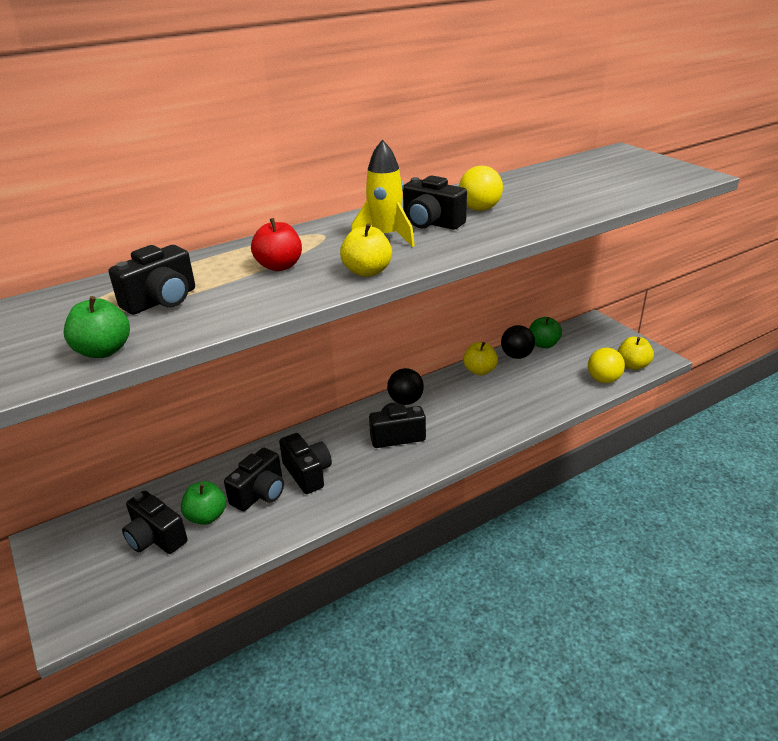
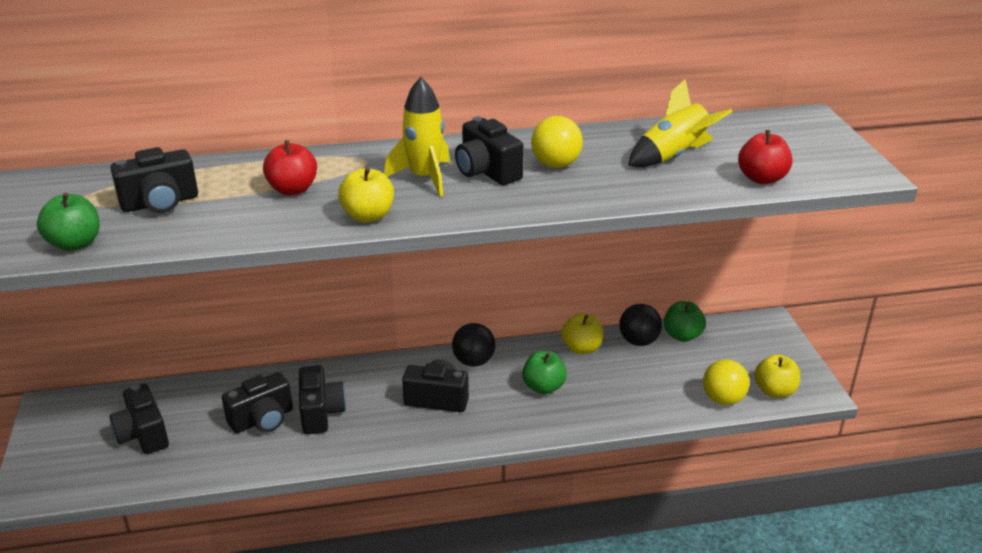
camera: 20 degrees right, 0 degrees up
green apple [181,481,226,525] -> green apple moved to [522,351,567,394]
none -> yellow rocket [628,79,733,167]
none -> red apple [738,130,793,184]

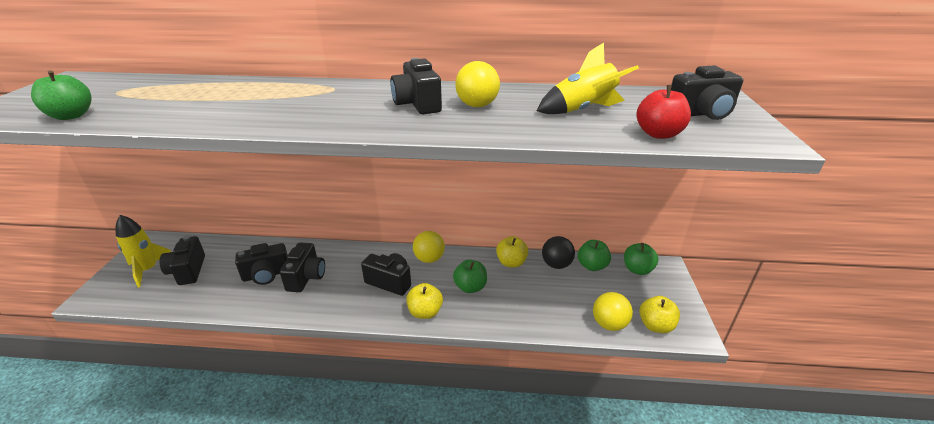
camera: 15 degrees right, 0 degrees up
black camera [110,147,198,213] -> black camera moved to [671,66,743,120]
red apple [263,140,317,195] -> none
yellow apple [338,167,394,222] -> yellow apple moved to [406,283,443,319]
yellow rocket [384,77,450,197] -> yellow rocket moved to [116,215,171,288]
black ball [452,323,495,367] -> yellow ball [413,231,445,263]
none -> green apple [624,243,658,275]

